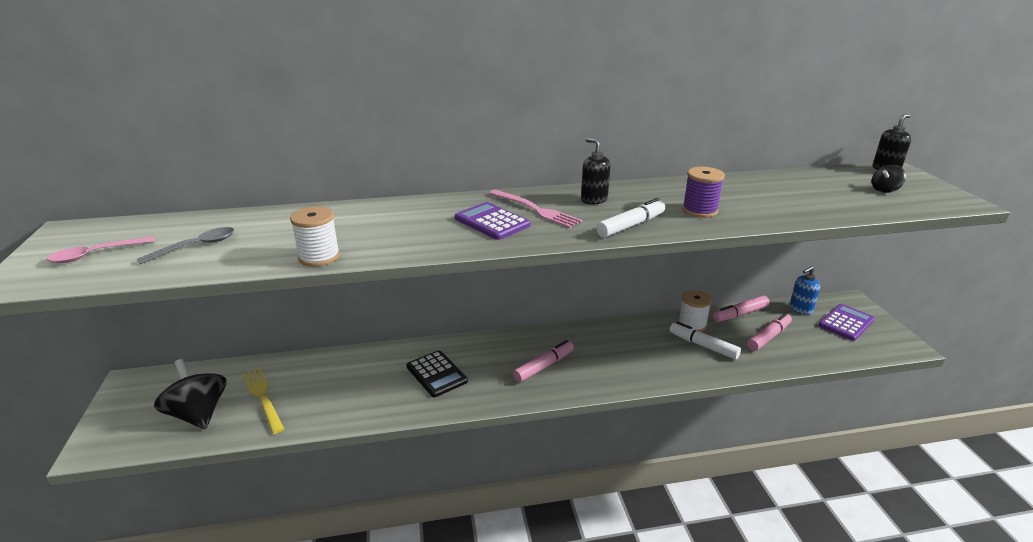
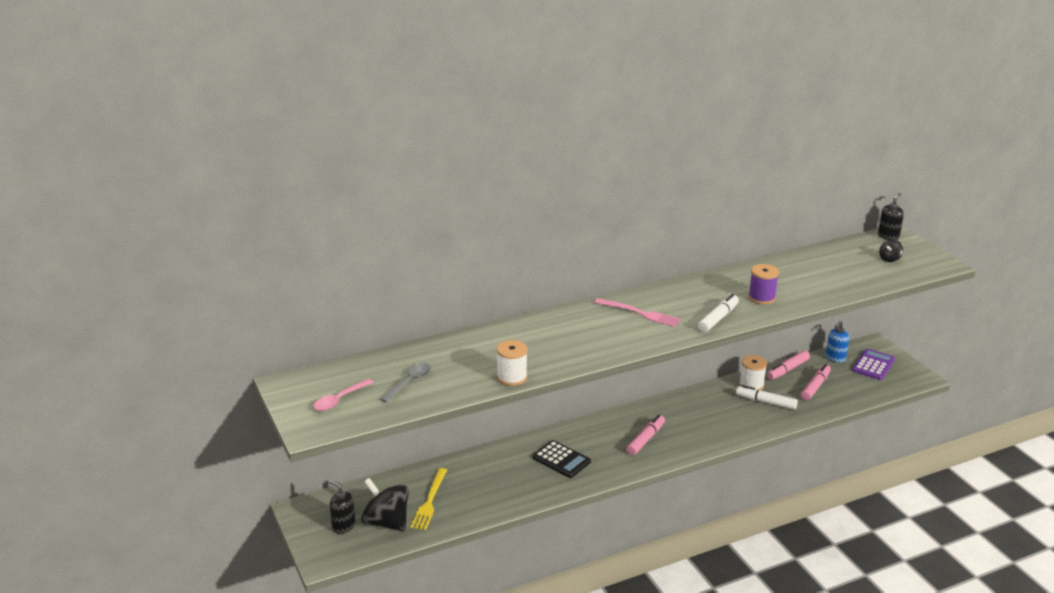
camera: 15 degrees left, 0 degrees up
yellow fork [242,368,284,434] -> yellow fork turned 120 degrees counterclockwise [411,468,447,530]
purple calculator [455,202,530,240] -> none
black soap dispenser [581,138,611,204] -> black soap dispenser moved to [329,480,355,534]

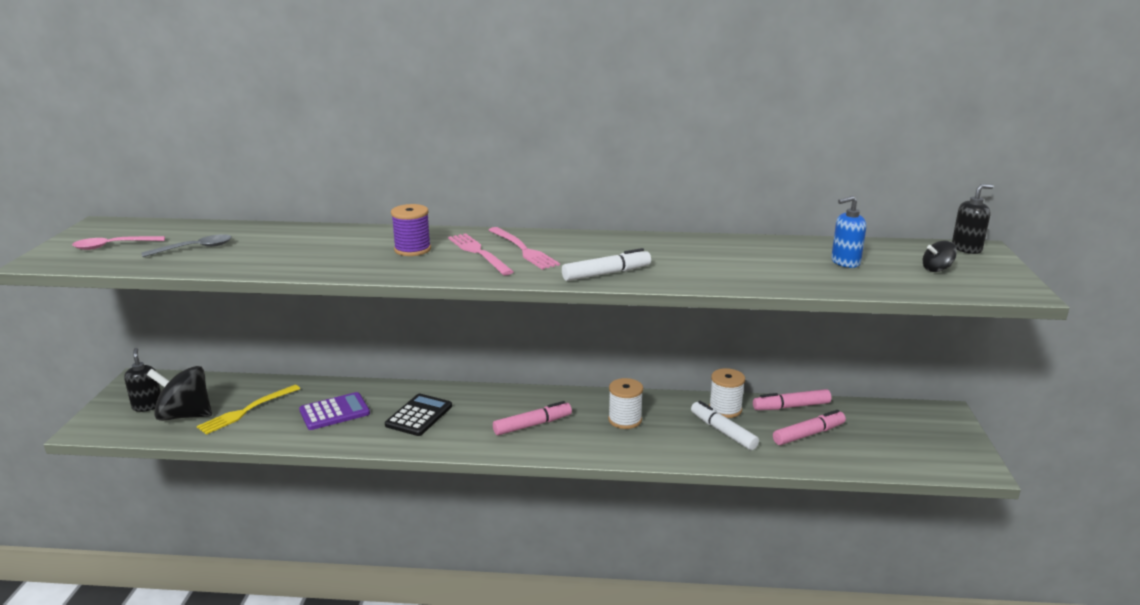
camera: 30 degrees right, 5 degrees down
black spinning top [361,478,409,532] -> black spinning top turned 60 degrees counterclockwise [147,366,212,421]
white spool [497,340,527,386] -> white spool moved to [608,378,643,429]
black calculator [533,440,591,478] -> black calculator turned 135 degrees counterclockwise [385,393,452,436]
purple spool [748,264,779,304] -> purple spool moved to [391,204,431,256]
blue soap dispenser [826,321,849,363] -> blue soap dispenser moved to [831,196,867,268]
purple calculator [852,349,895,380] -> purple calculator moved to [299,392,370,430]
none -> pink fork [448,233,514,275]

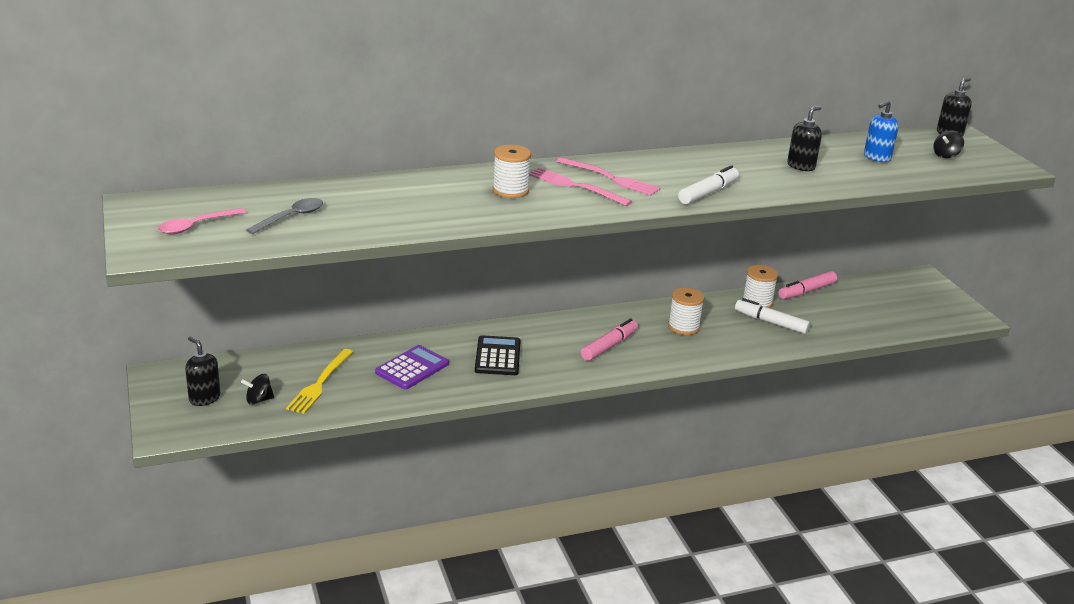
camera: 25 degrees left, 5 degrees up
black spinning top [147,366,212,421] -> black spinning top [241,374,274,405], size x0.48
purple spool [391,204,431,256] -> white spool [493,145,531,198]
pink marker [773,410,846,445] -> none
none -> black soap dispenser [787,106,822,171]

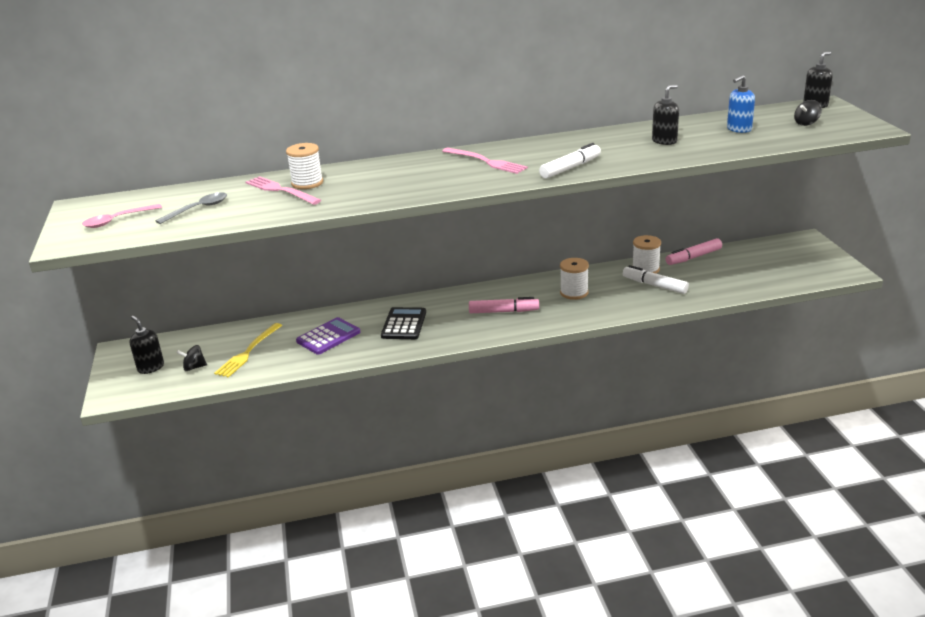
camera: 10 degrees right, 0 degrees up
white spool [493,145,531,198] -> white spool moved to [286,143,323,189]
pink fork [529,167,632,206] -> pink fork moved to [245,176,321,205]
pink marker [581,318,638,361] -> pink marker turned 45 degrees clockwise [469,297,539,313]

